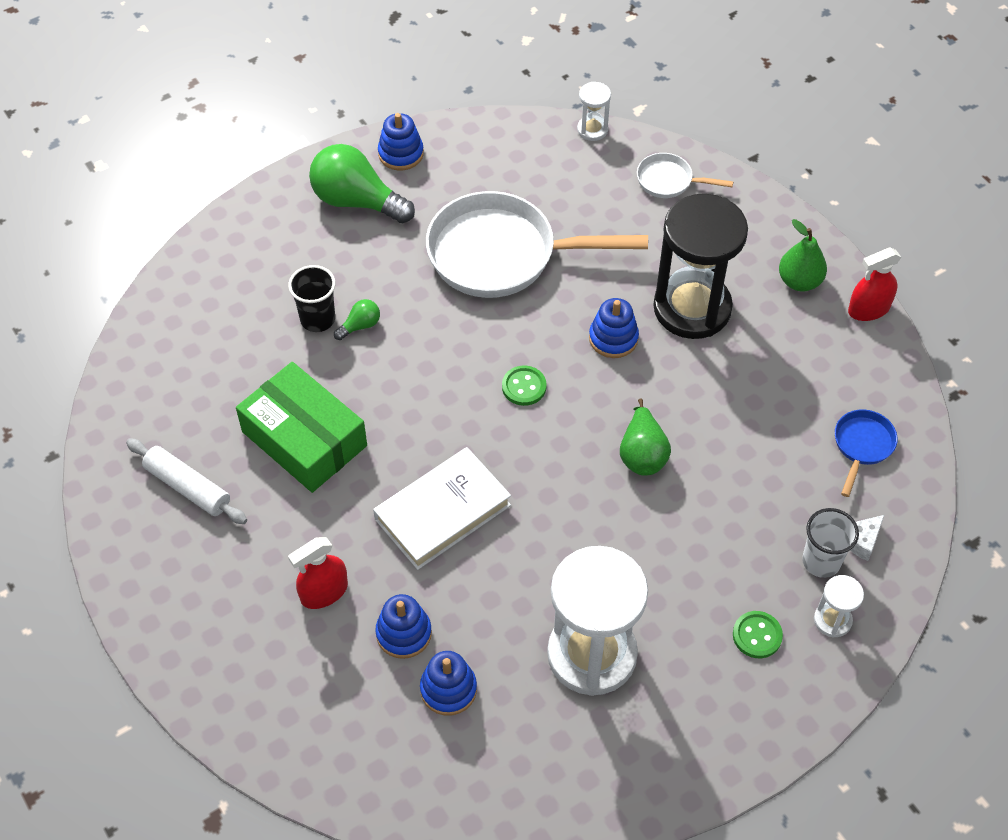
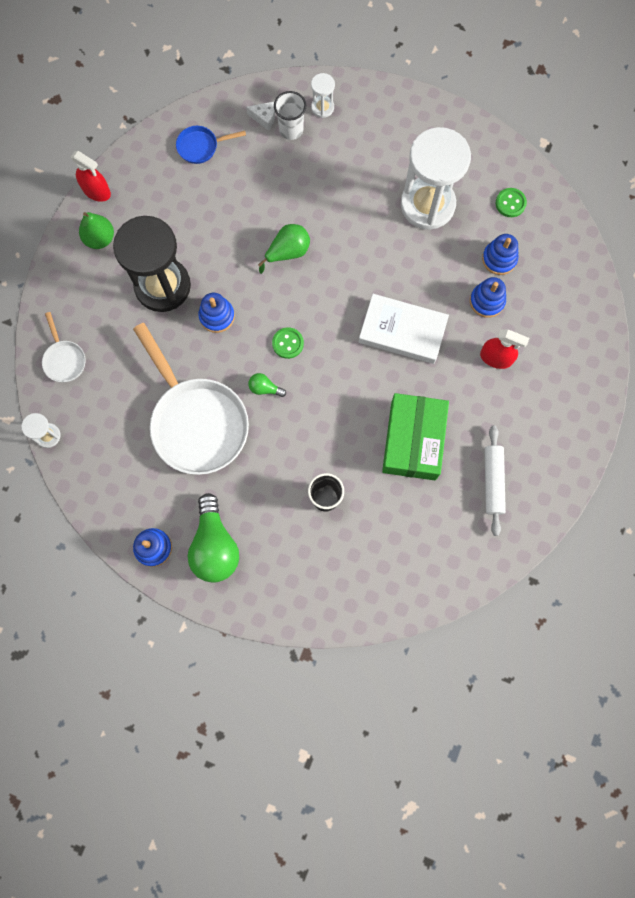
camera: 125 degrees left, 20 degrees up
green light bulb [334,299,380,340] -> green light bulb moved to [248,373,286,397]
green button [733,611,783,658] -> green button moved to [496,188,527,217]

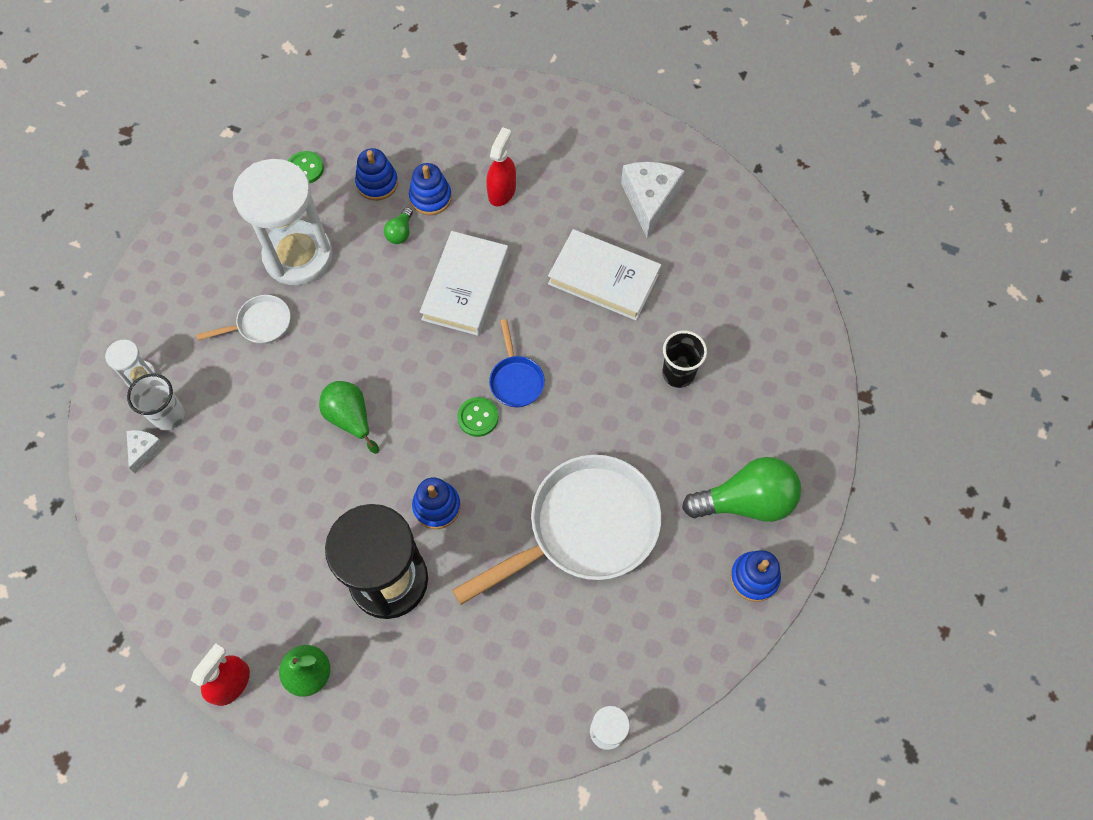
camera: 90 degrees left, 10 degrees down
white pan [42,312,85,382] -> white pan moved to [196,295,290,344]
blue pan [176,126,246,164] -> blue pan moved to [489,319,545,407]
green light bulb [248,373,286,397] -> green light bulb moved to [384,207,413,244]
green box [382,393,449,480] -> white book [548,229,661,321]
white rolling pin [485,425,506,536] -> white cheese [621,162,685,238]

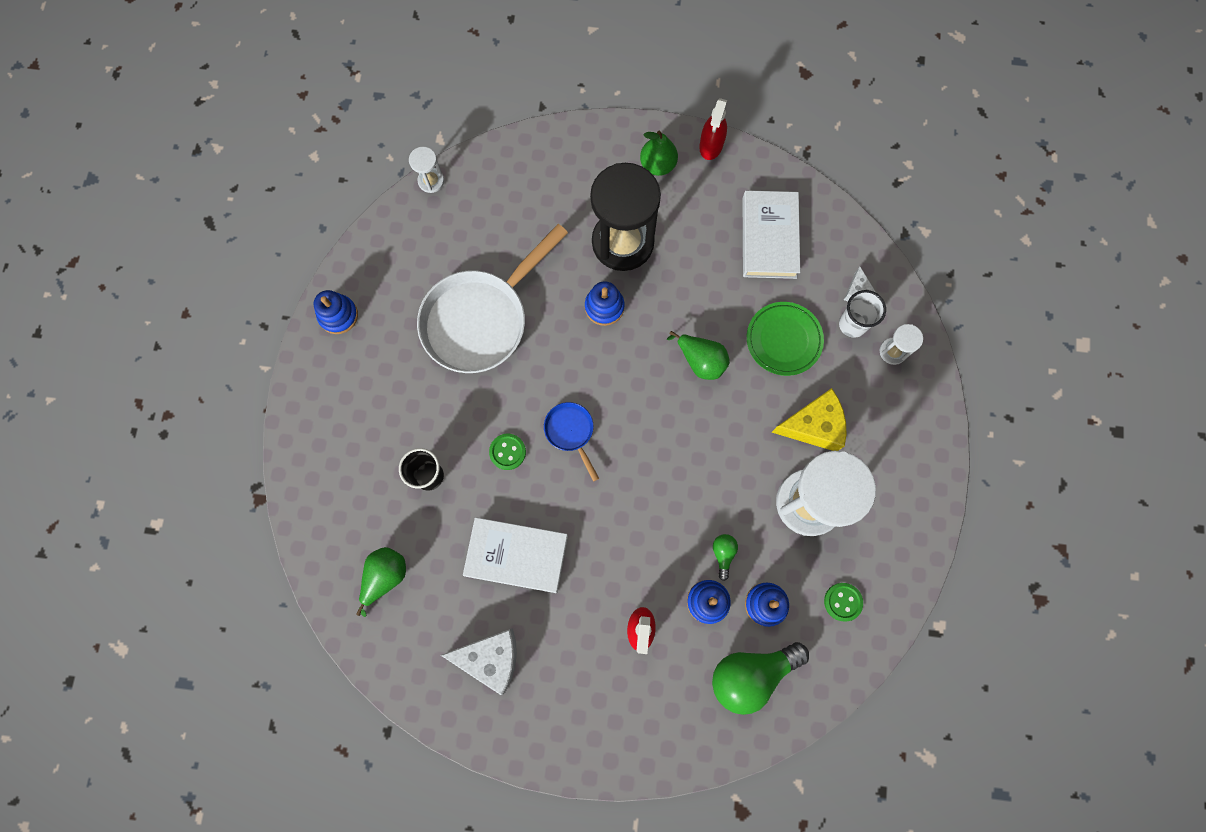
camera: 165 degrees right, 10 degrees up
white pan [196,295,290,344] -> yellow cheese [772,388,846,451]
white book [420,231,509,336] -> white book moved to [743,190,800,279]
green button [457,397,498,437] -> green button moved to [489,434,526,470]
white cheese [621,162,685,238] -> white cheese turned 75 degrees counterclockwise [441,629,517,696]
green light bulb [682,457,801,522] -> green light bulb moved to [712,642,809,715]
none -> green pear [356,547,406,617]
none -> green plate [747,302,824,376]

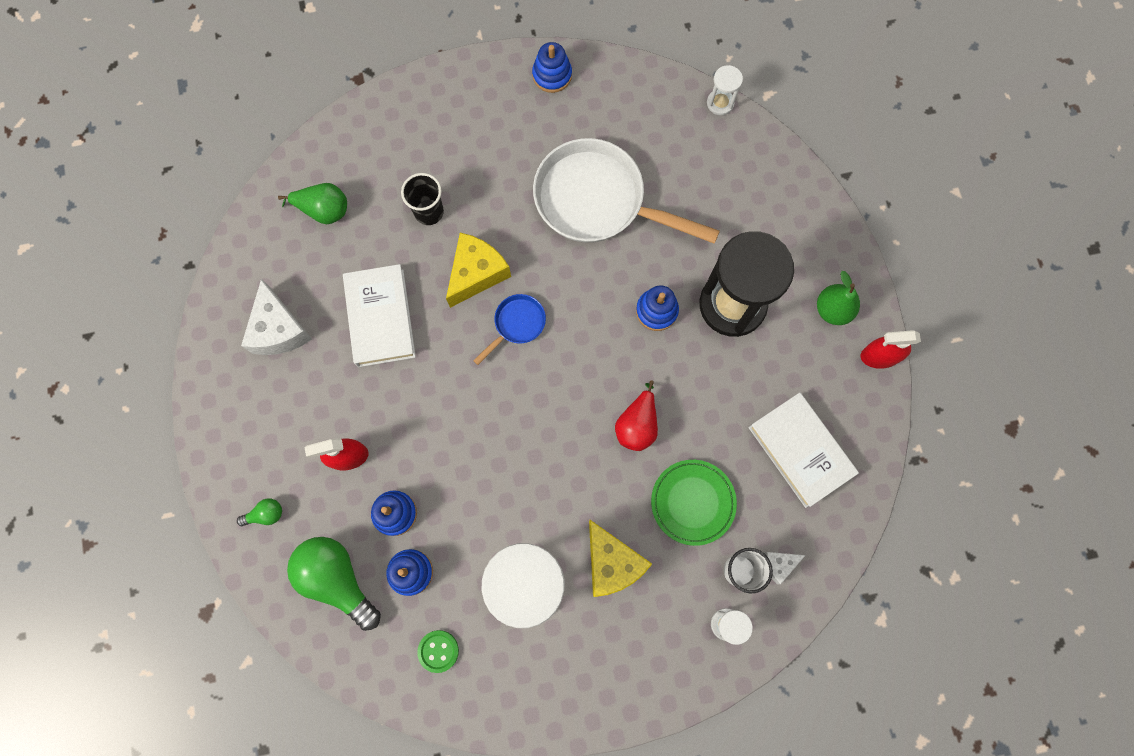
camera: 70 degrees right, 0 degrees up
green button [489,434,526,470] -> yellow cheese [446,233,511,308]
green pear [667,331,730,380] -> red pear [615,380,658,451]
green light bulb [713,534,738,581] -> green light bulb moved to [237,498,282,526]
white book [743,190,800,279] -> white book turned 75 degrees clockwise [748,393,859,508]

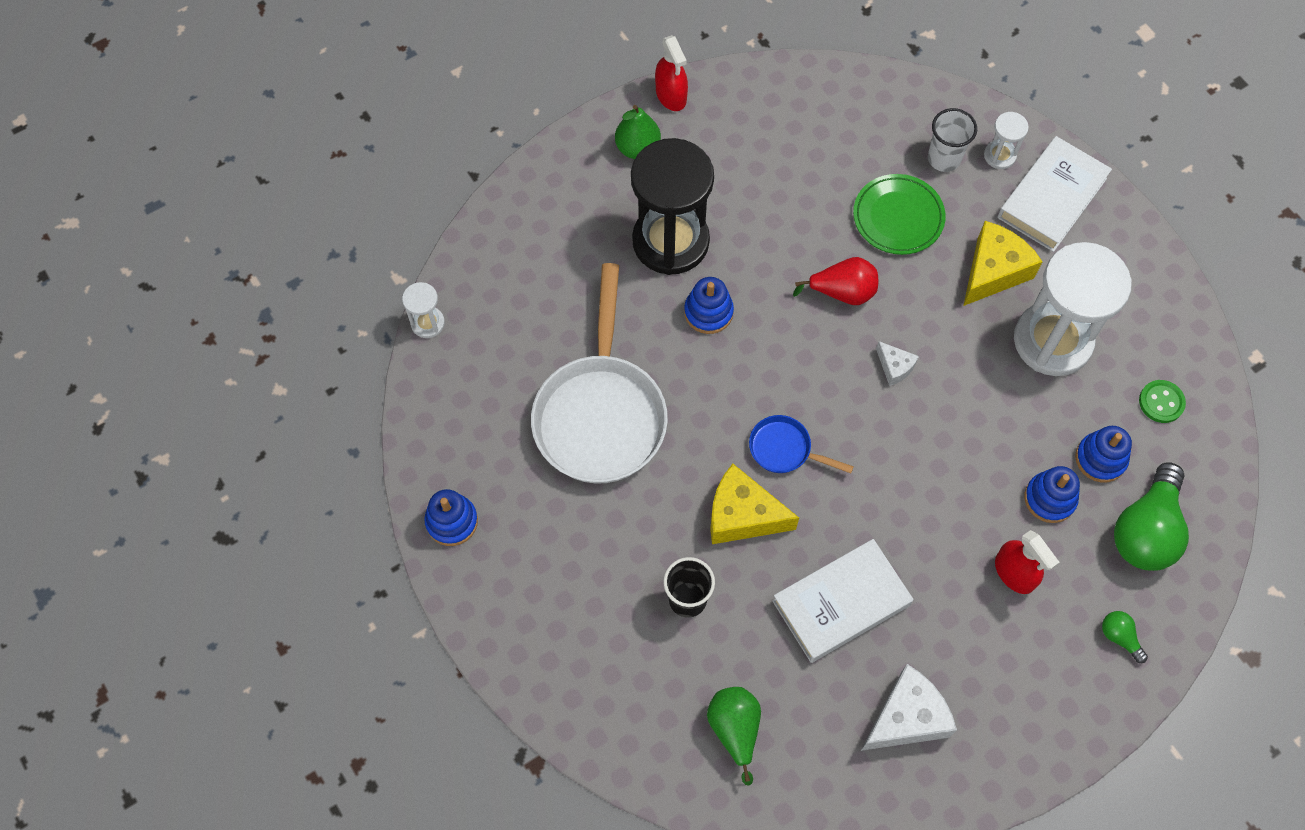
camera: 110 degrees left, 10 degrees down
white book [748,393,859,508] -> white book moved to [998,136,1112,252]
white cheese [763,552,806,584] -> white cheese moved to [876,341,919,386]

